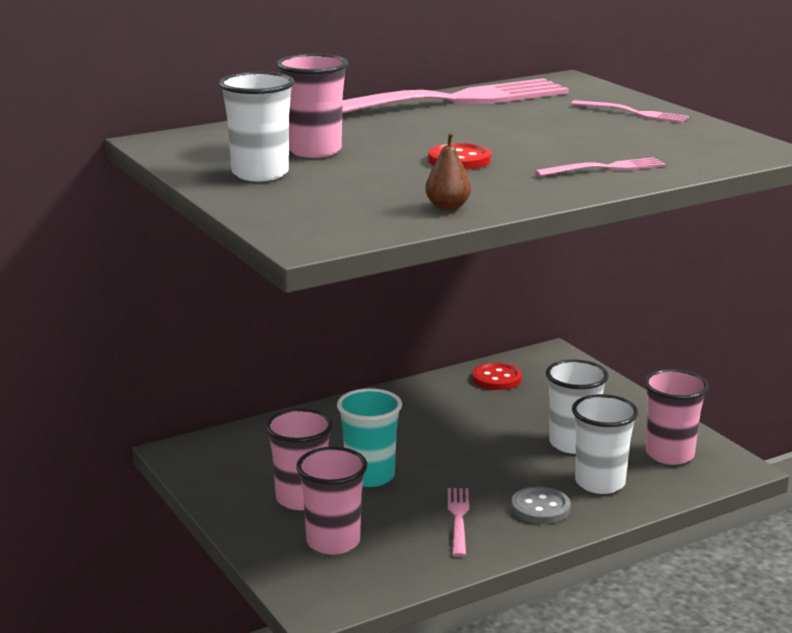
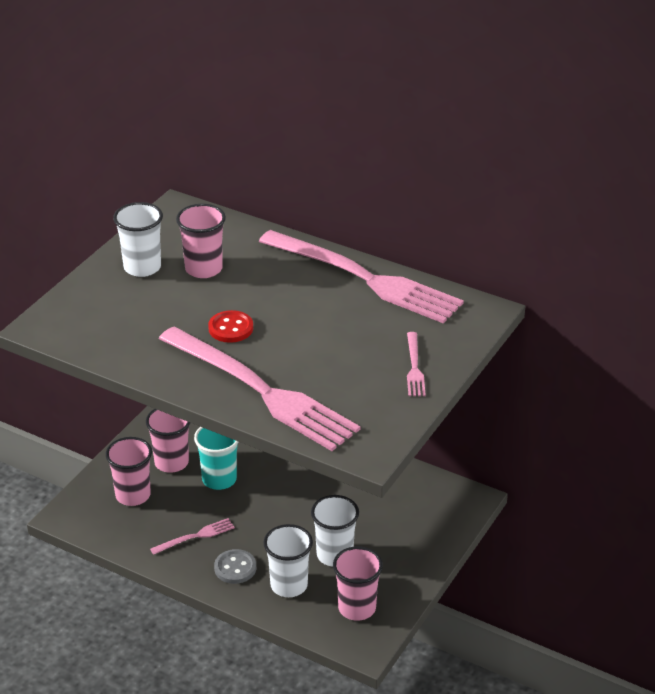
camera: 60 degrees right, 15 degrees up
brown pear [425,132,471,211] -> none
red button [472,363,522,390] -> none
pink fork [535,157,666,176] -> pink fork [159,326,360,451], size x2.47

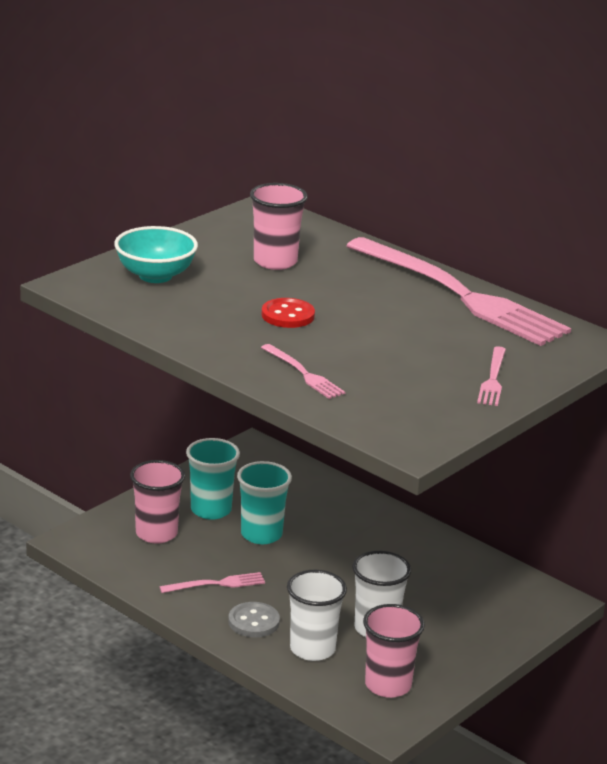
camera: 10 degrees right, 10 degrees down
white cup [113,202,163,277] -> none
pink cup [146,409,190,473] -> turquoise cup [186,438,240,520]
pink fork [159,326,360,451] -> pink fork [261,344,346,399], size x0.40
none -> turquoise bowl [114,226,198,283]

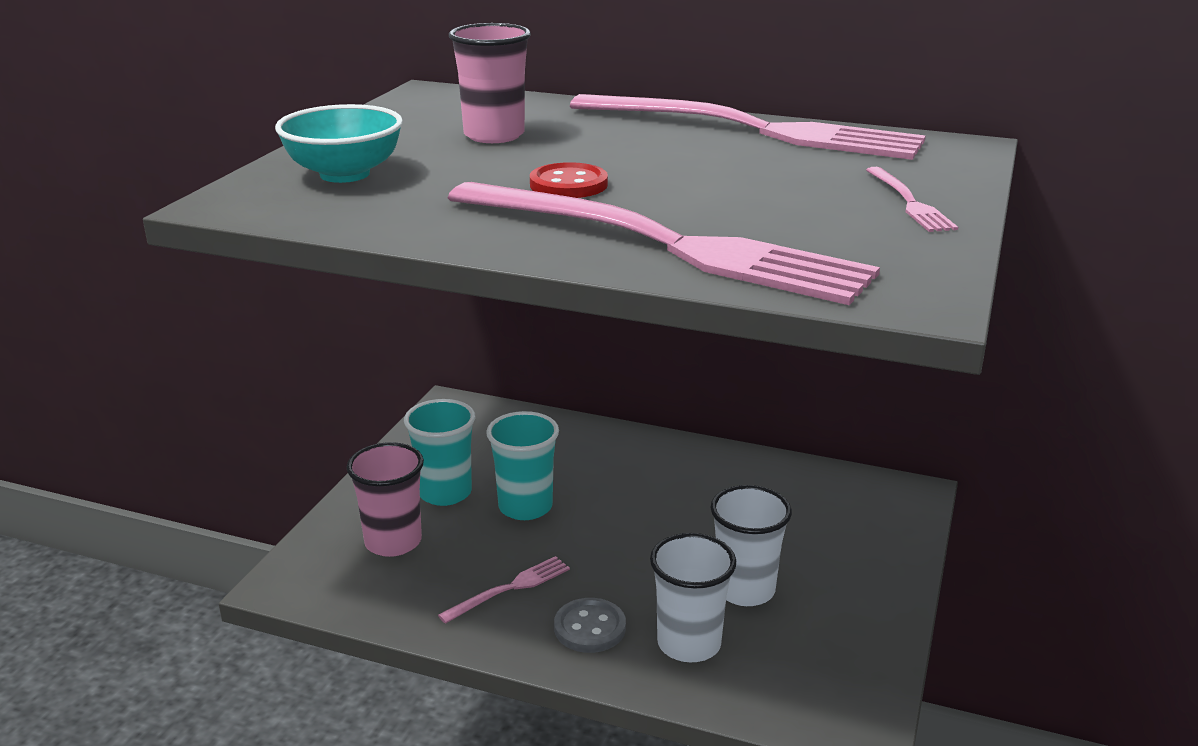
camera: 20 degrees left, 0 degrees up
pink fork [261,344,346,399] -> pink fork [448,182,880,305], size x2.47
pink cup [363,604,425,698] -> none

